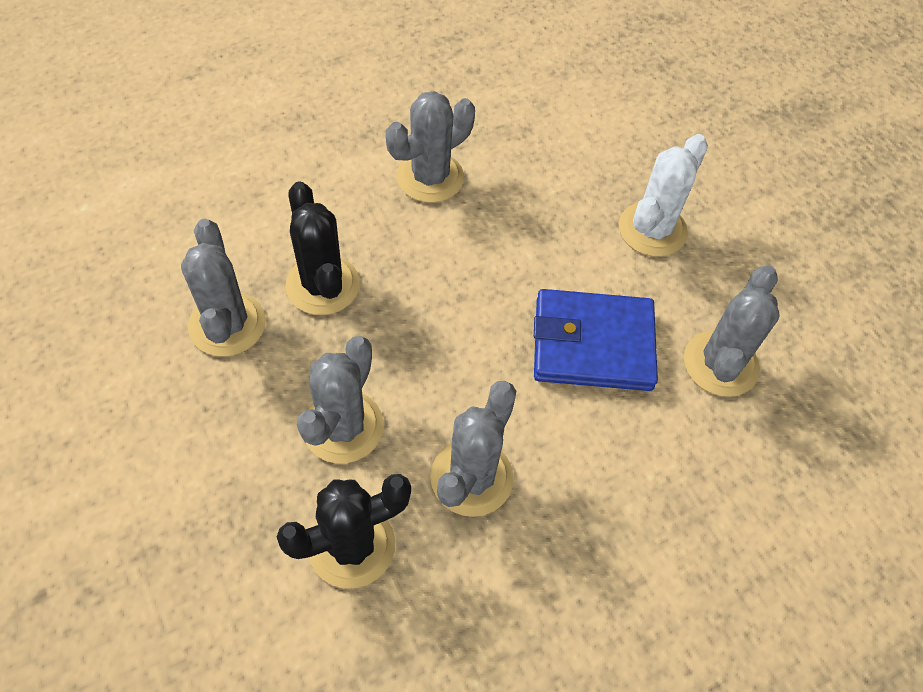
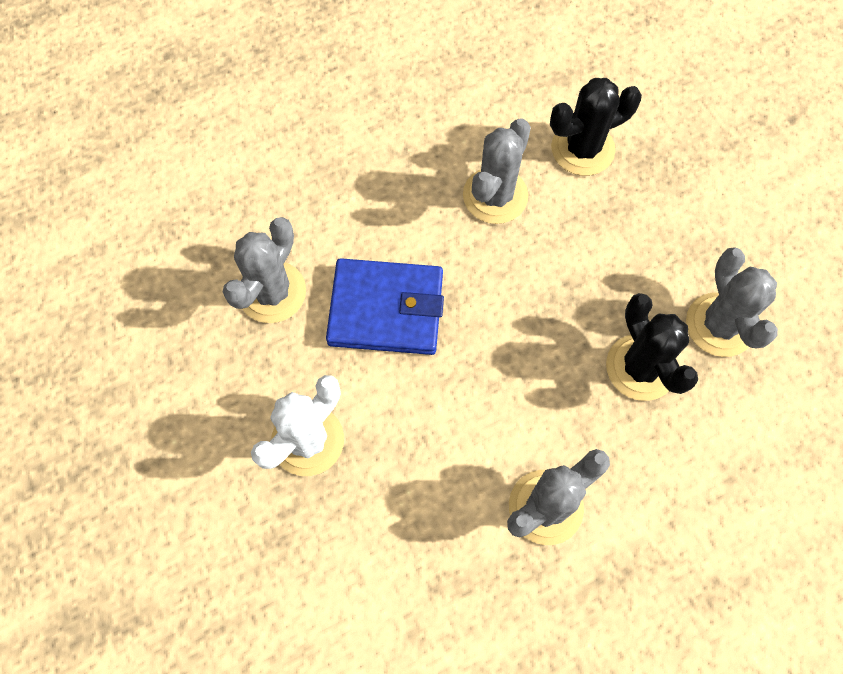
camera: 175 degrees left, 10 degrees up
grey cactus [297,336,384,463] -> none

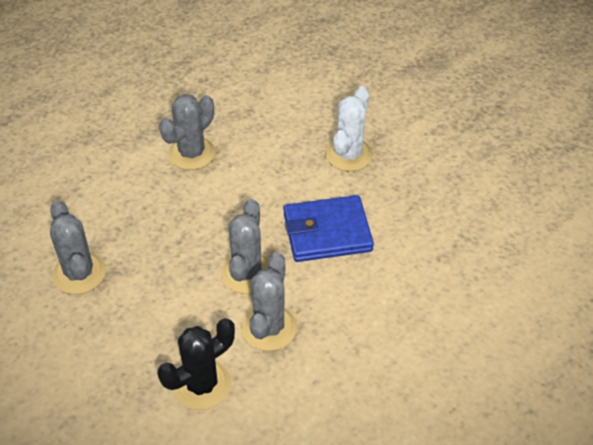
camera: 165 degrees right, 20 degrees down
grey cactus [223,217,306,323] -> grey cactus moved to [221,199,268,294]
black cactus [606,293,698,401] -> none

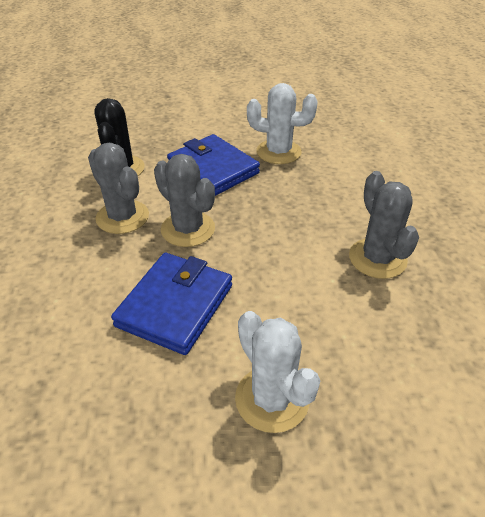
camera: 125 degrees right, 5 degrees down
grey cactus [50,201,106,294] -> white cactus [247,83,318,164]
none -> blue wallet [167,134,260,196]

